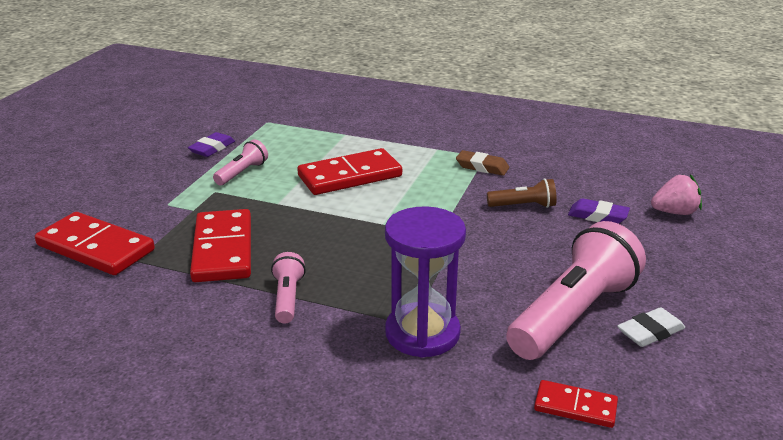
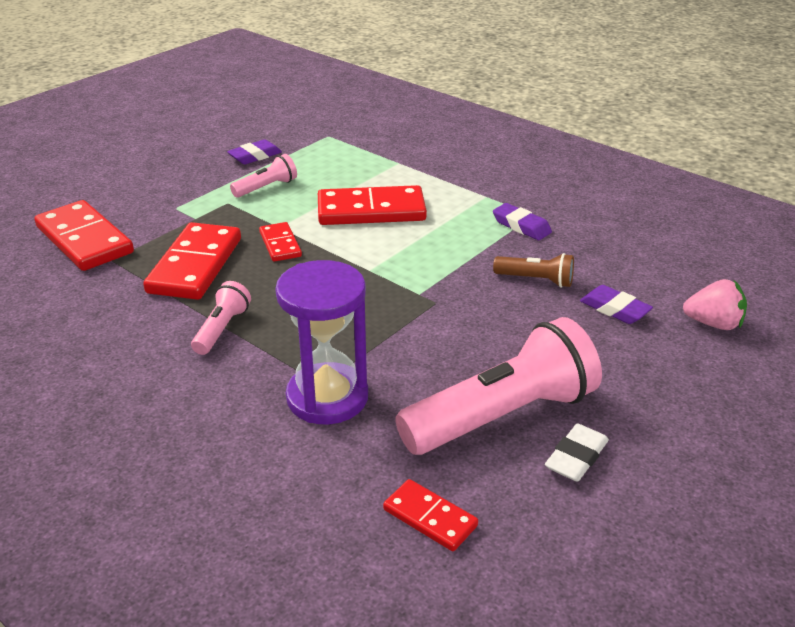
camera: 20 degrees right, 5 degrees up
brown eraser [456,150,509,176] -> purple eraser [493,203,552,240]
white eraser [617,307,685,347] -> white eraser turned 45 degrees counterclockwise [545,424,609,482]
none -> red domino [259,222,302,262]

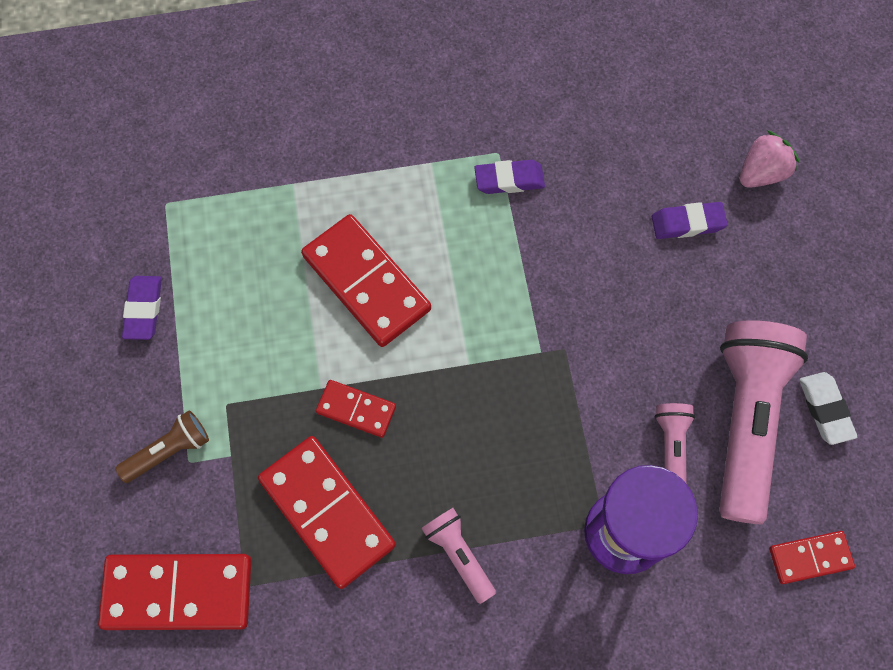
camera: 50 degrees left, 35 degrees up
pink flashlight [230,154,297,198] -> pink flashlight moved to [655,403,695,484]
red domino [318,185,427,225] -> red domino turned 75 degrees counterclockwise [301,214,431,347]
brown flashlight [493,253,574,288] -> brown flashlight moved to [115,411,209,483]

